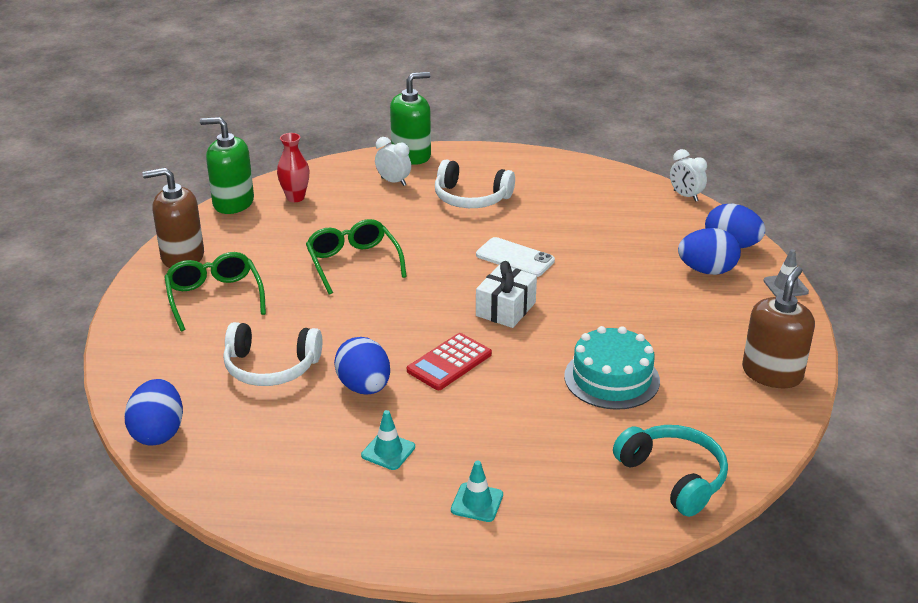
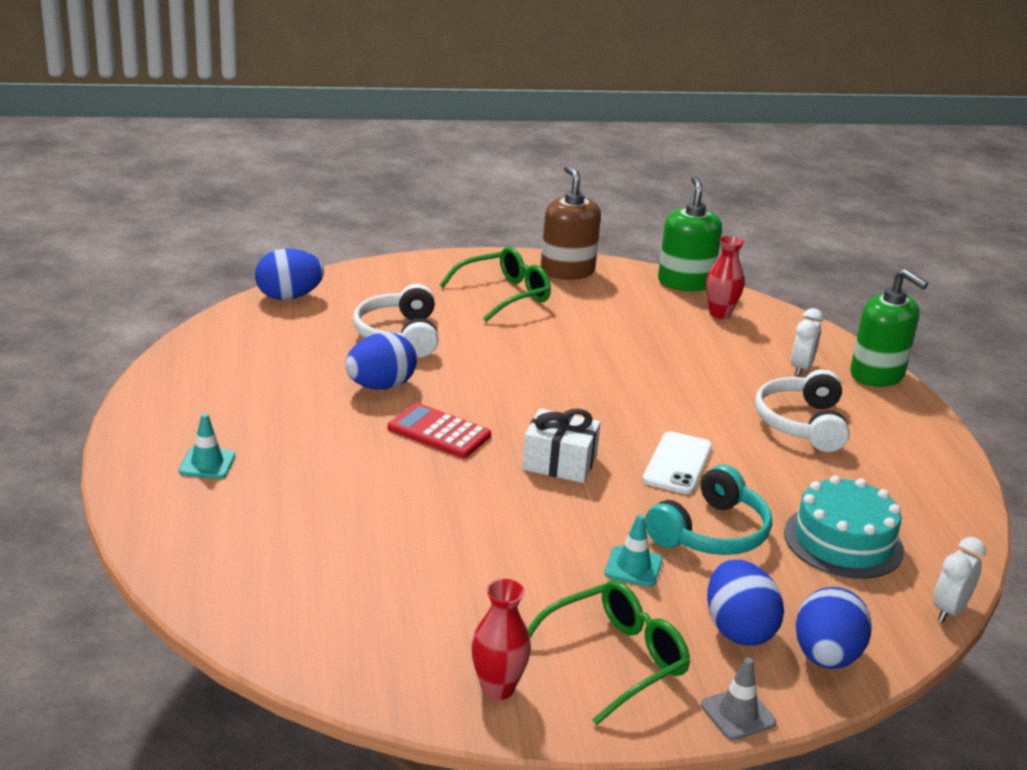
camera: 75 degrees right, 5 degrees down
green glasses [306,219,407,295] -> green glasses moved to [527,580,690,725]
turquoise traffic cone [361,410,415,470] -> turquoise traffic cone moved to [604,514,662,587]
turquoise cake [564,326,660,410] -> turquoise cake moved to [784,475,904,579]
turquoise headphones [613,425,728,517] -> turquoise headphones moved to [645,465,772,555]
brown soap dispenser [742,267,815,388] -> red vase [471,579,531,700]

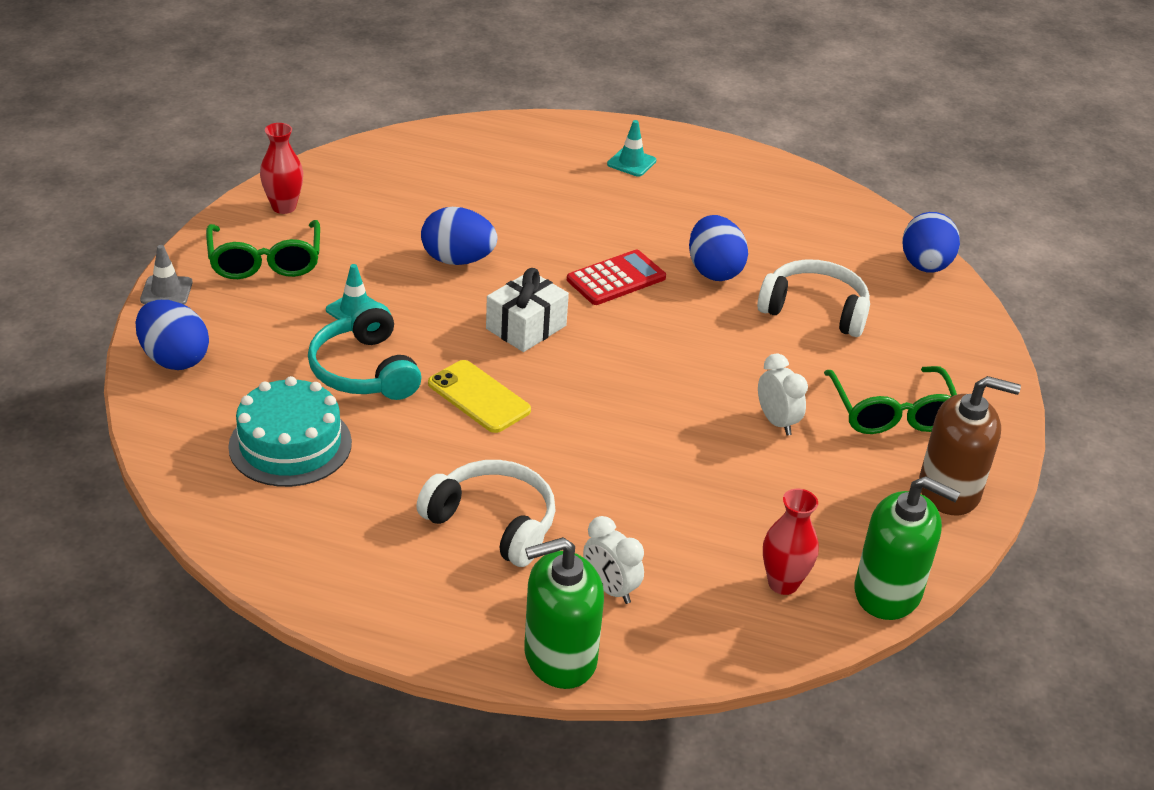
camera: 115 degrees right, 10 degrees up
white phone [642,431,712,494] -> yellow phone [428,360,531,433]
blue egg [707,560,784,646] -> blue egg moved to [421,207,497,265]
white clock [933,537,986,622] -> white clock moved to [758,353,808,436]

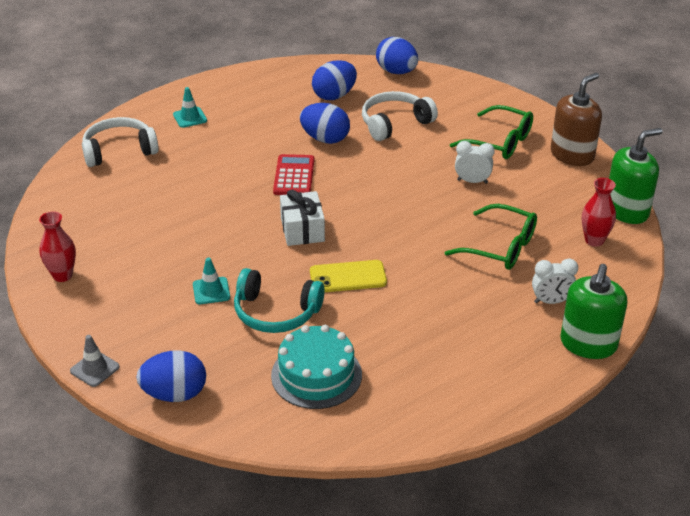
camera: 50 degrees left, 0 degrees up
green glasses [206,220,320,279] -> green glasses moved to [444,204,537,270]
white headphones [416,460,556,567] -> white headphones moved to [82,117,159,167]
blue egg [421,207,497,265] -> blue egg moved to [312,60,357,100]

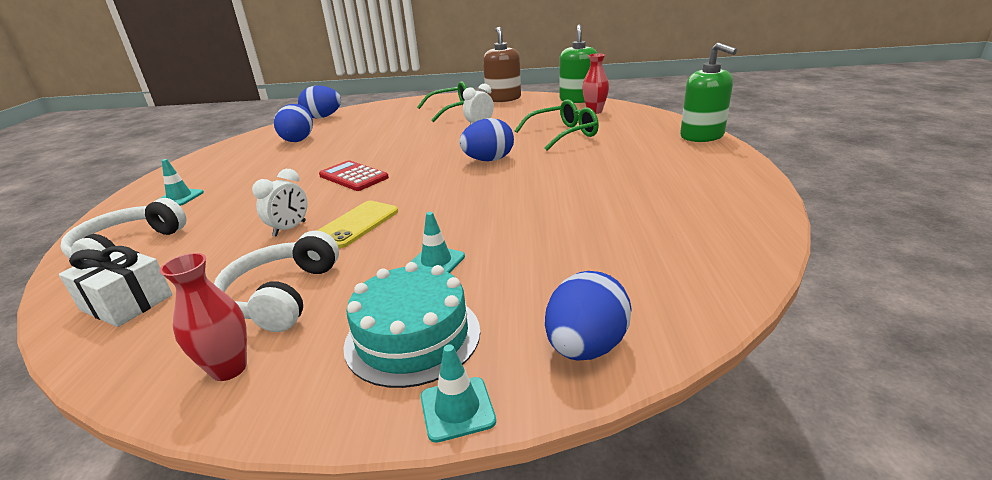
camera: 50 degrees left, 10 degrees down
grey traffic cone [70,335,120,387] -> turquoise traffic cone [421,344,496,443]
turquoise headphones [234,268,325,333] -> none
turquoise cake [271,325,362,409] -> turquoise cake moved to [343,262,480,388]
white gift [280,189,325,246] -> white gift moved to [59,246,173,327]
blue egg [300,103,350,144] -> blue egg moved to [459,118,514,161]
yellow phone [310,260,387,292] -> yellow phone moved to [317,201,398,248]
white headphones [362,91,438,141] -> white headphones moved to [214,231,339,332]
white clock [532,258,578,304] -> white clock moved to [252,169,308,237]

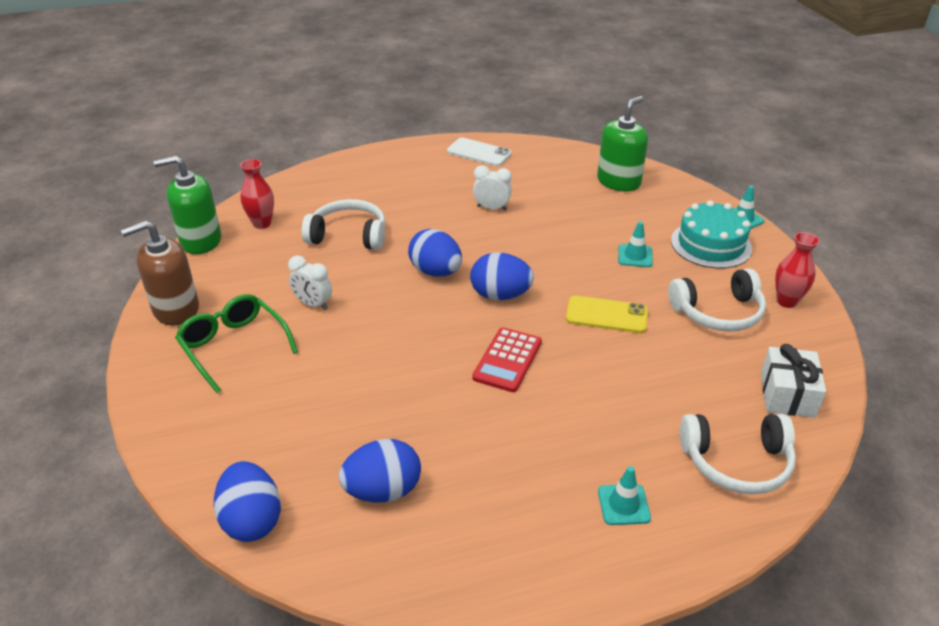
camera: 110 degrees left, 10 degrees up
white clock [252,169,308,237] -> white clock moved to [473,165,512,211]
green glasses [515,99,599,151] -> white headphones [302,199,385,250]
blue egg [545,271,632,361] -> blue egg moved to [470,253,534,300]
green soap dispenser [680,42,737,142] -> green soap dispenser moved to [597,96,648,191]
none -> white phone [447,138,512,166]

